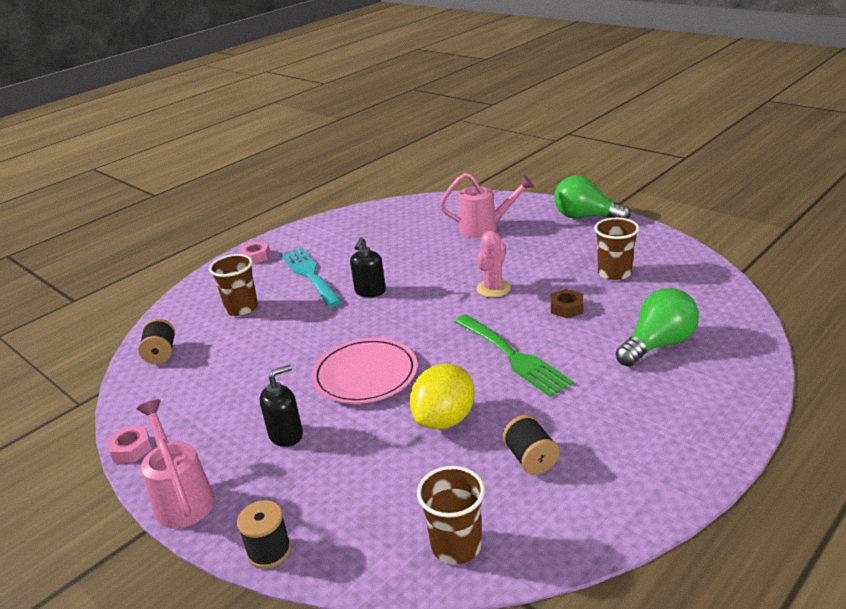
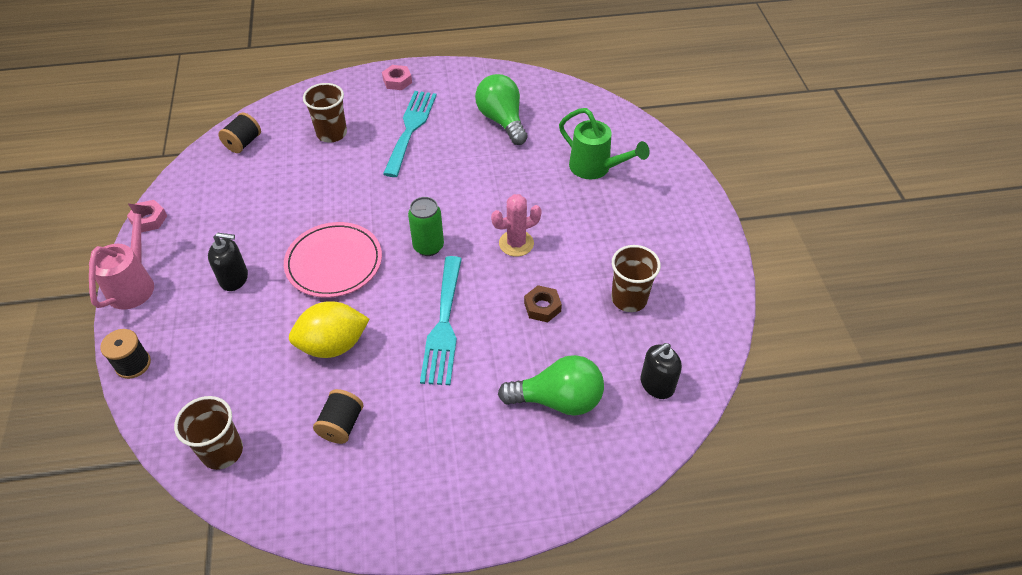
camera: 35 degrees right, 20 degrees up
black soap dispenser [350,237,386,297] -> black soap dispenser moved to [641,343,682,399]
pink watering can [440,173,534,238] -> green watering can [559,108,649,180]
green fork [455,314,574,397] -> turquoise fork [420,256,462,385]
green light bulb [554,175,630,219] -> green light bulb moved to [475,74,528,145]
none -> green can [408,197,444,256]

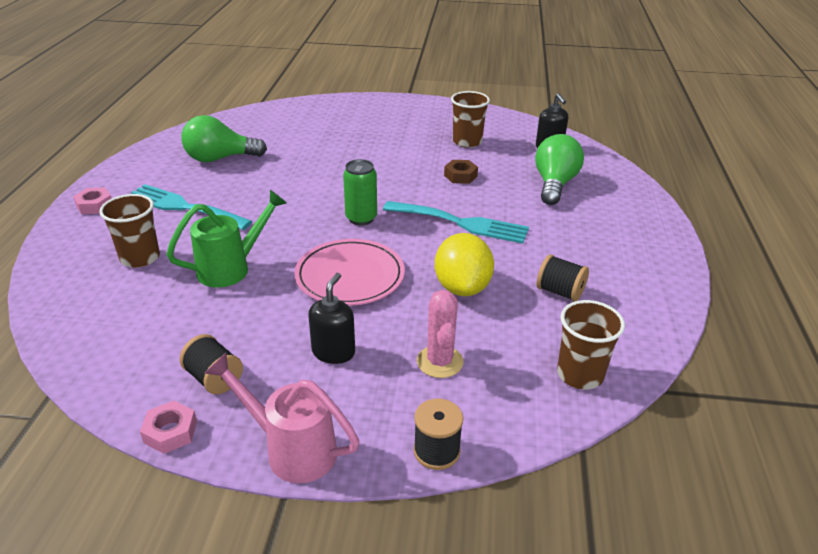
camera: 75 degrees left, 15 degrees down
black spool [218,113,261,153] -> black spool moved to [180,334,243,395]
pink cactus [491,194,542,257] -> pink cactus moved to [417,290,463,378]
green watering can [559,108,649,180] -> green watering can moved to [166,190,287,288]

